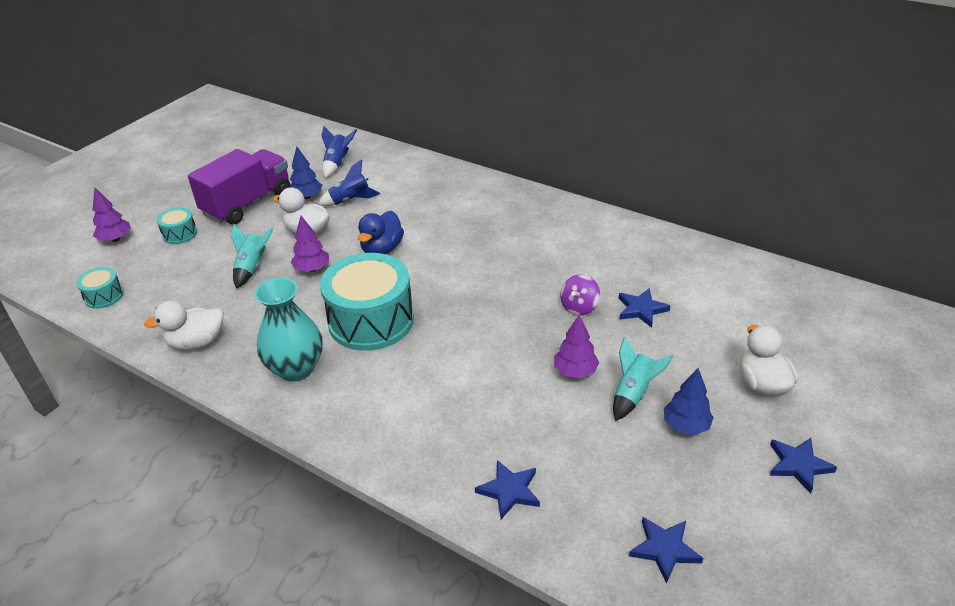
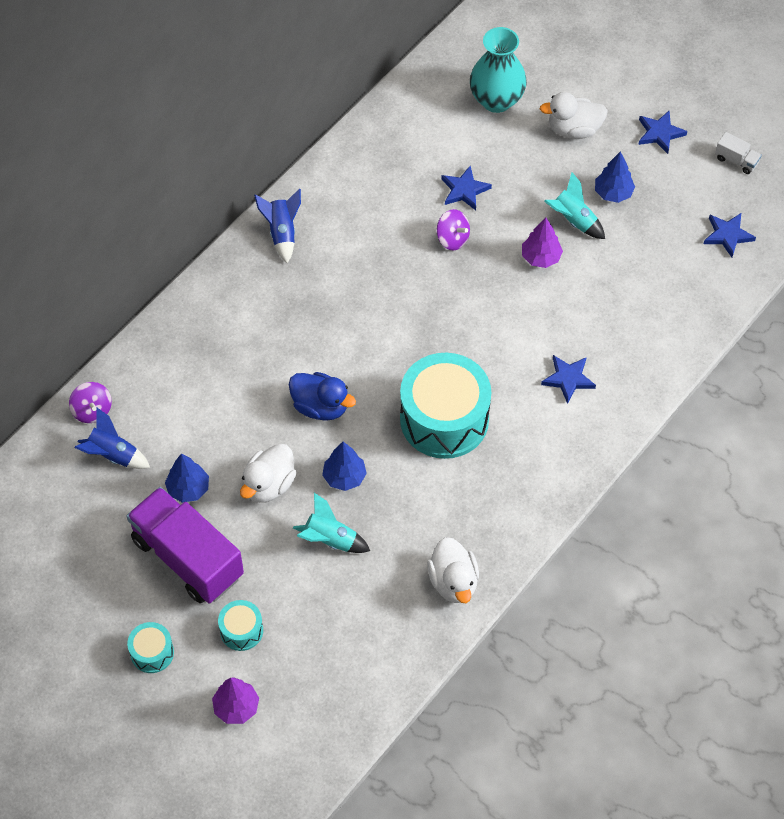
camera: 85 degrees left, 20 degrees up
turquoise drum [76,267,123,309] -> turquoise drum moved to [127,622,174,673]
turquoise vase [254,277,323,382] -> turquoise vase moved to [470,27,527,113]
purple tree [291,216,329,272] -> blue tree [322,442,367,491]
blue rocket [318,159,380,206] -> blue rocket moved to [254,189,301,263]
blue star [475,460,540,519] -> blue star moved to [541,355,596,404]
none -> purple spinning top [69,382,112,423]
none -> white truck [715,132,762,174]

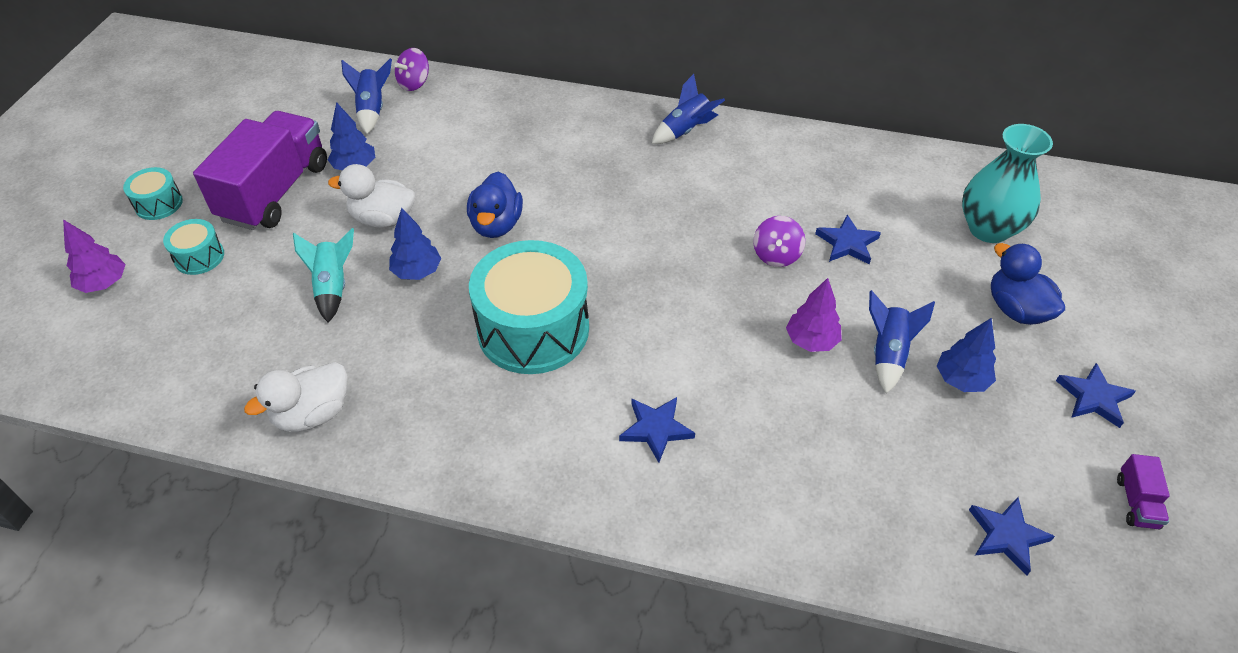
camera: 65 degrees right, 10 degrees down
white duck [540,92,608,139] -> blue duck [991,243,1065,325]
turquoise rocket [544,172,605,239] -> blue rocket [869,290,935,394]
white truck [715,132,762,174] -> purple truck [1117,454,1170,529]

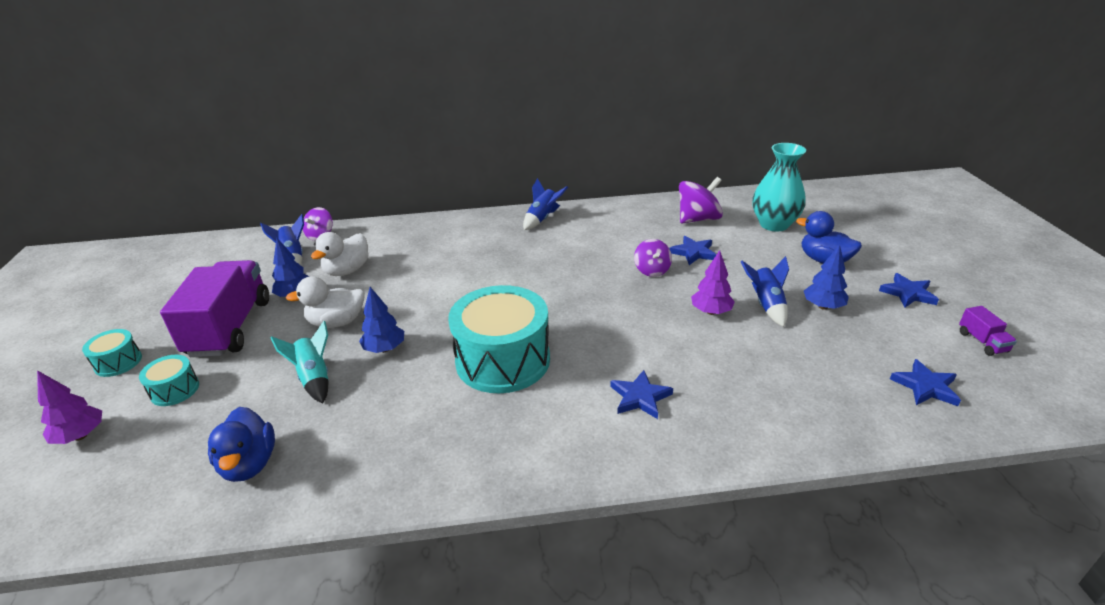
camera: 20 degrees left, 15 degrees down
white duck [244,362,347,432] -> white duck moved to [311,232,369,276]
blue duck [467,172,523,238] -> blue duck moved to [208,407,275,482]
none -> purple spinning top [679,177,723,223]

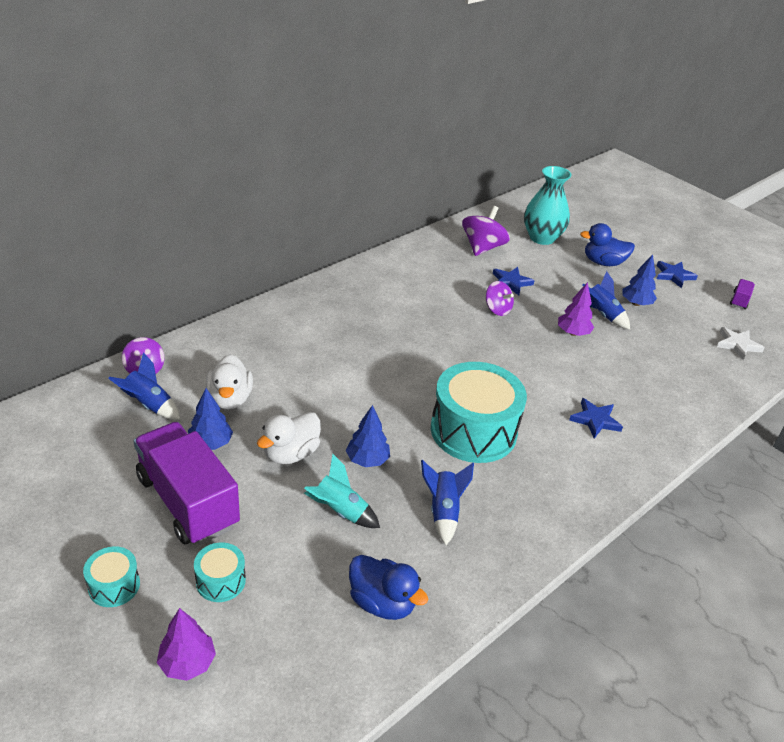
camera: 40 degrees left, 5 degrees up
blue rocket [523,178,568,230] -> blue rocket moved to [421,460,474,545]
blue star [890,359,961,406] -> white star [717,327,765,360]
purple truck [959,306,1017,356] -> purple truck turned 105 degrees counterclockwise [730,279,755,309]

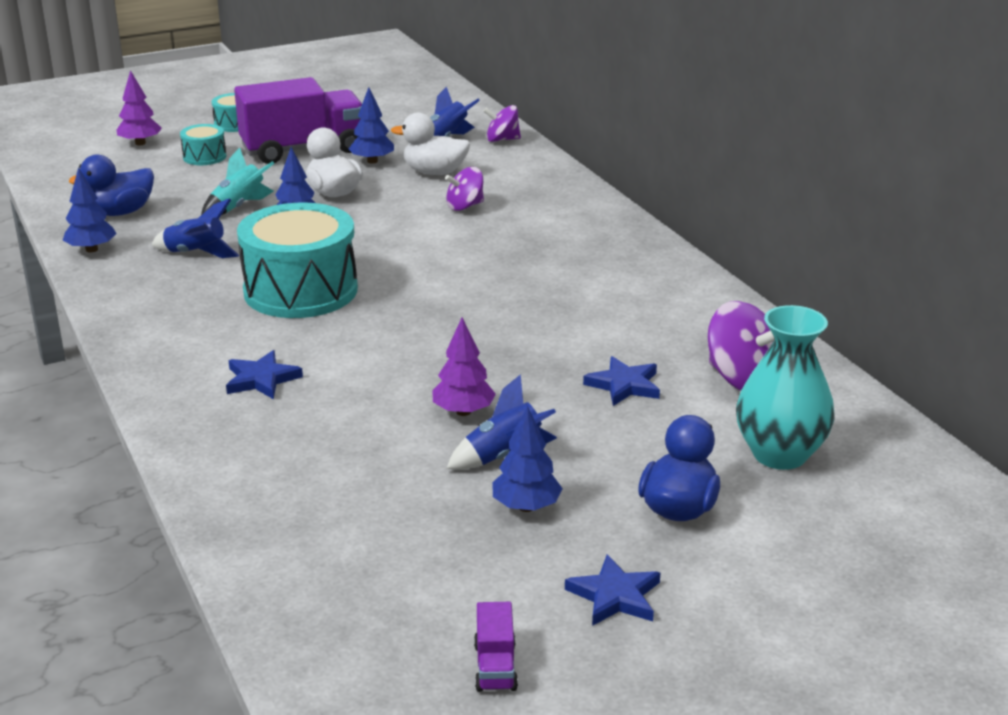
camera: 110 degrees right, 10 degrees down
purple spinning top [486,281,514,316] -> purple spinning top moved to [445,167,484,211]
white star [717,327,765,360] -> none
purple truck [730,279,755,309] -> purple truck turned 45 degrees clockwise [474,602,518,692]
none -> blue tree [63,167,117,253]

